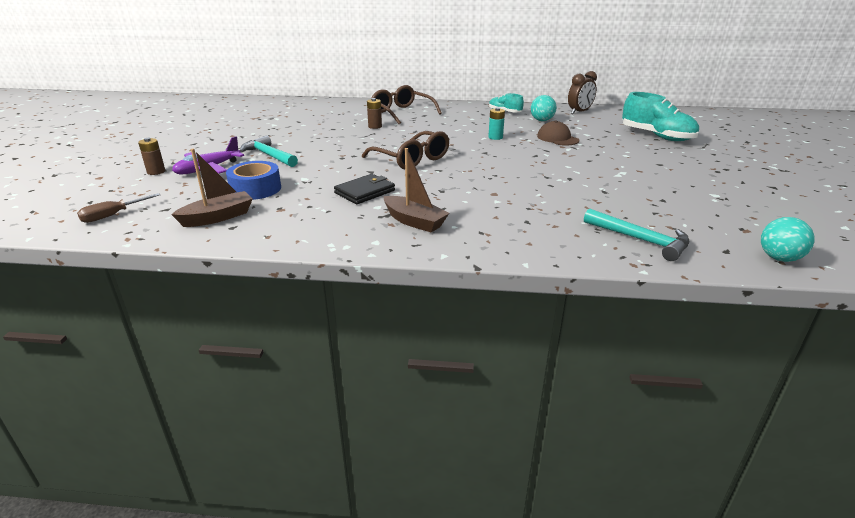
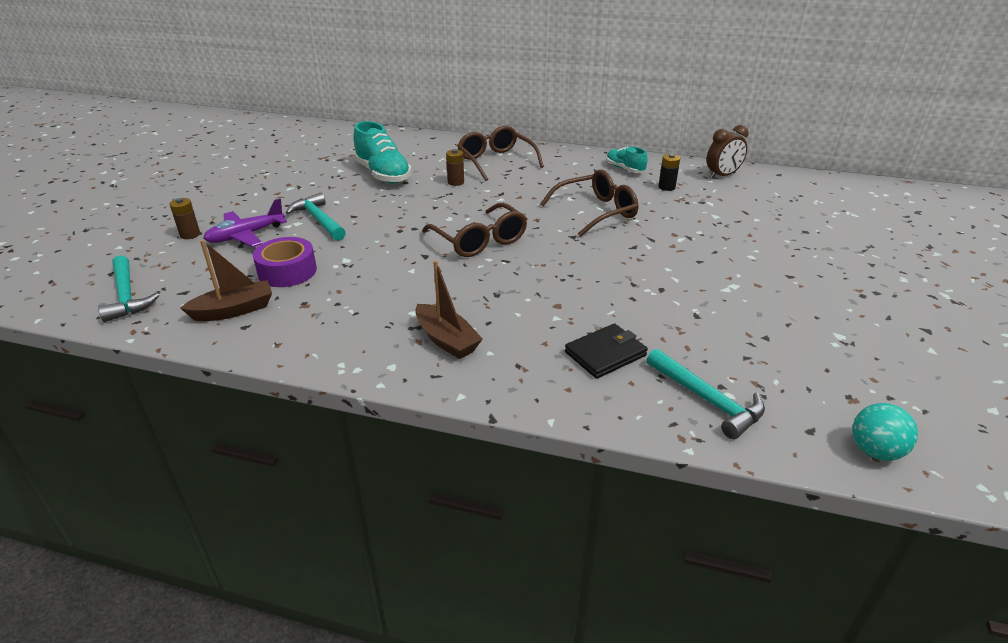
camera: 10 degrees right, 5 degrees up
brown screwdriver [77,193,160,223] -> turquoise hammer [98,255,159,322]
blue tape [226,161,281,200] -> purple tape [253,237,317,287]
black wallet [334,174,395,204] -> black wallet moved to [565,323,648,379]
turquoise battery [488,107,505,140] -> brown glasses [540,170,638,237]
turquoise ball [531,95,557,121] -> black battery [658,154,680,191]
brown cap [537,120,579,146] -> none
turquoise shoe [622,92,699,141] -> turquoise shoe moved to [353,121,412,183]

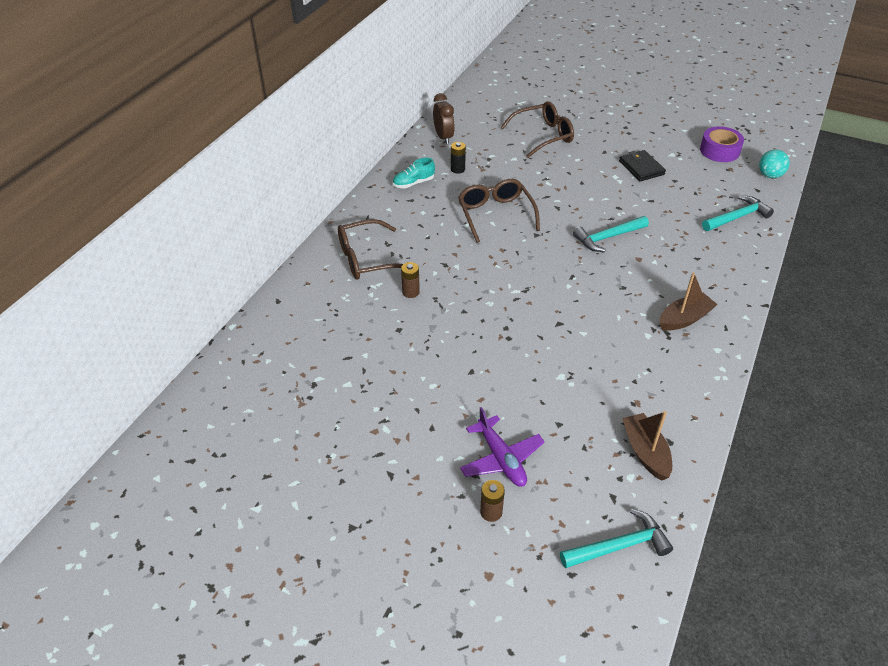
camera: 80 degrees left, 10 degrees up
purple tape [253,237,317,287] -> purple tape moved to [700,126,744,162]
turquoise hammer [286,193,346,241] -> turquoise hammer moved to [573,216,649,252]
turquoise shoe [353,121,412,183] -> none
brown glasses [422,203,527,257] -> brown glasses moved to [501,101,574,158]
black wallet [565,323,648,379] -> black wallet moved to [619,150,666,181]

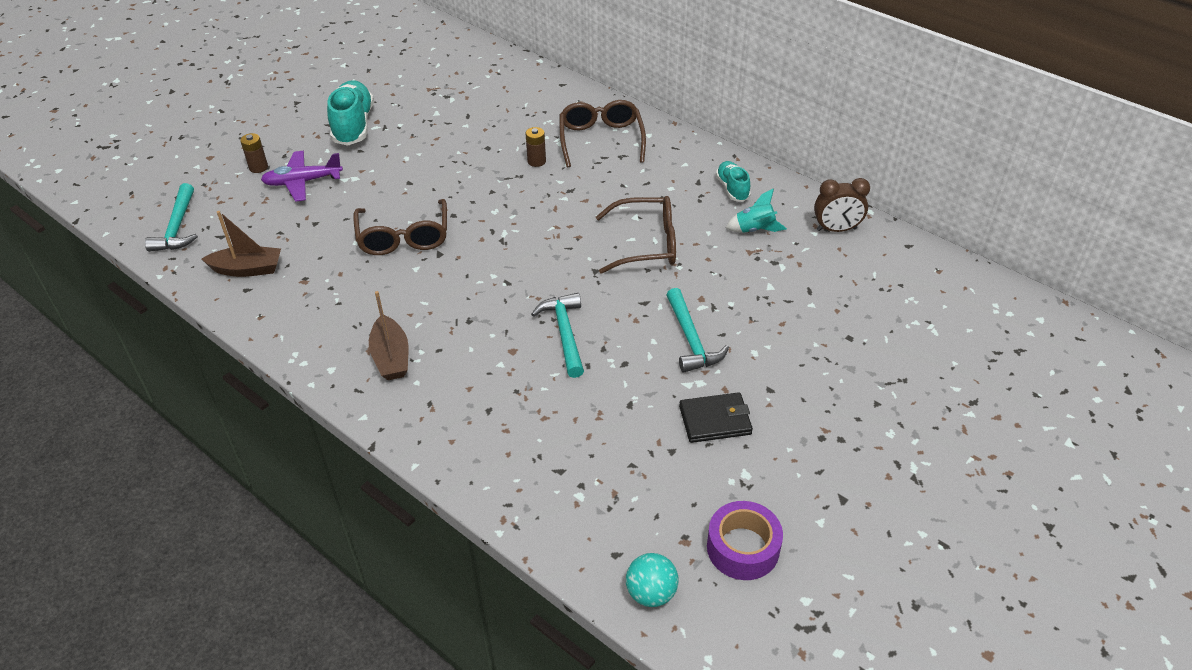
camera: 105 degrees right, 0 degrees up
black battery [451,142,466,174] -> turquoise rocket [726,189,787,233]
brown glasses [501,101,574,158] -> brown glasses moved to [353,199,447,255]
turquoise hammer [702,196,774,231] -> turquoise hammer moved to [666,288,729,373]
none -> turquoise shoe [327,80,374,146]

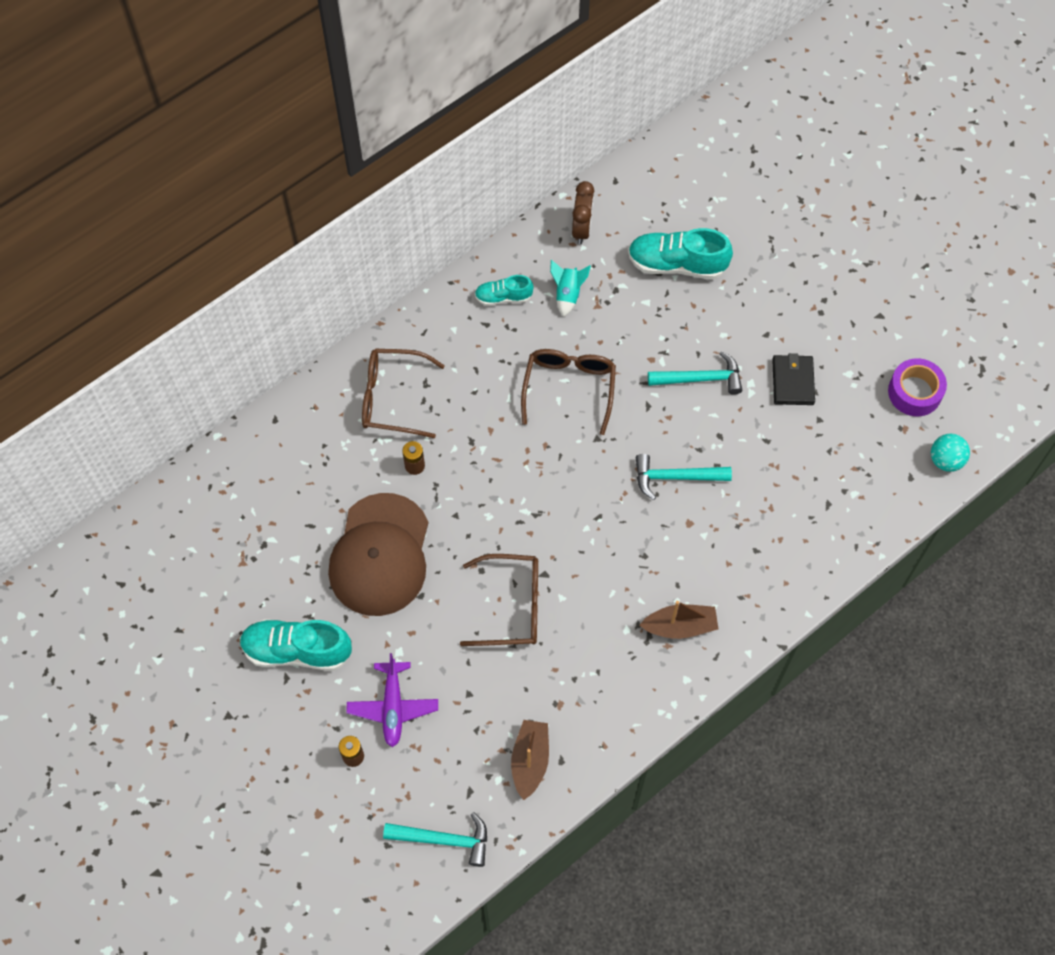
camera: 80 degrees left, 20 degrees up
none -> brown cap [328,493,429,616]
none -> turquoise shoe [628,228,733,279]

